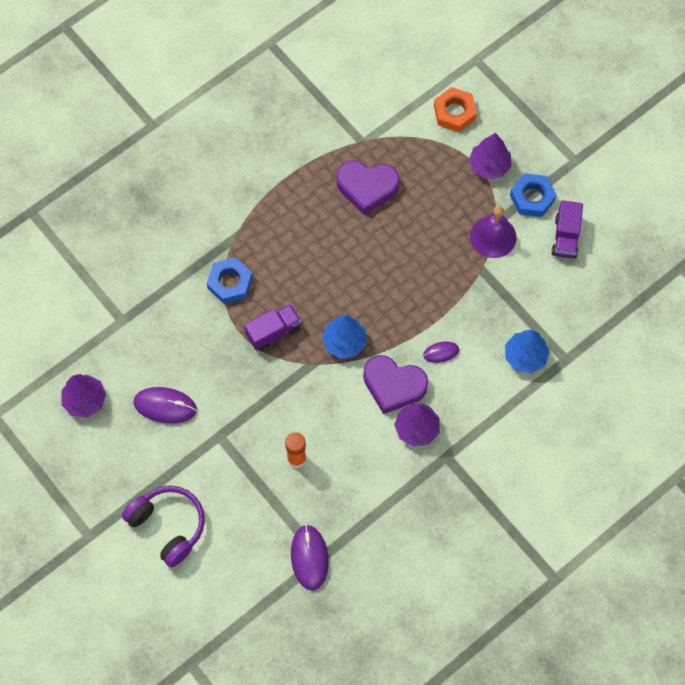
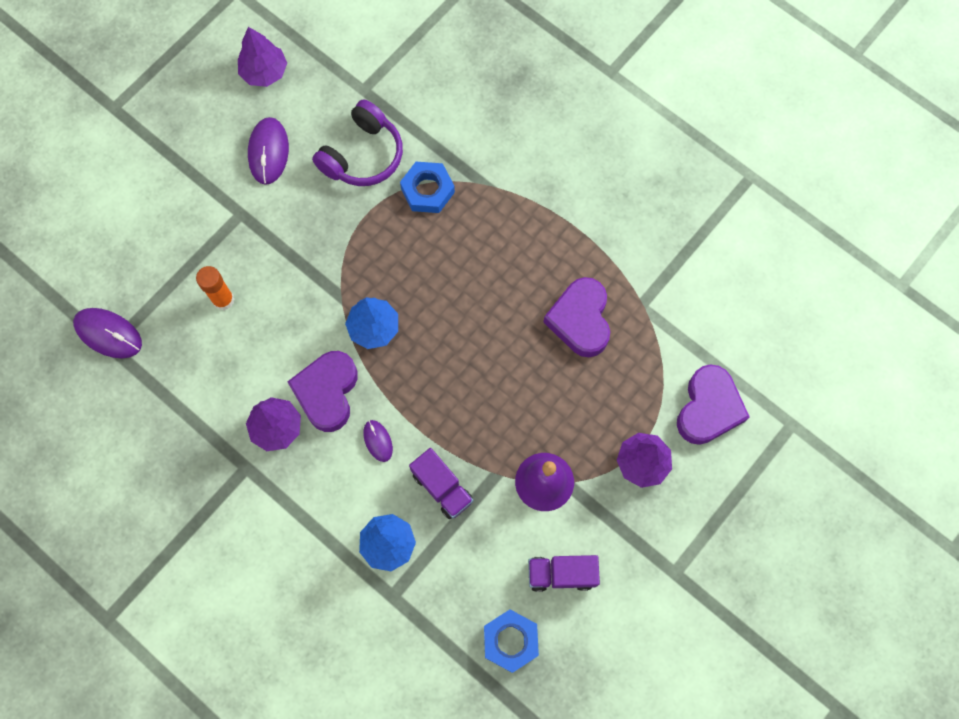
camera: 80 degrees right, 5 degrees up
purple headphones [122,485,205,568] -> purple headphones moved to [312,99,403,186]
purple truck [244,304,301,351] -> purple truck moved to [409,448,473,519]
purple mouse [291,524,329,591] -> purple mouse turned 45 degrees clockwise [73,308,142,358]
orange nut [434,87,477,132] -> purple heart [677,364,750,445]
blue nut [510,173,557,217] -> blue nut moved to [484,609,539,673]

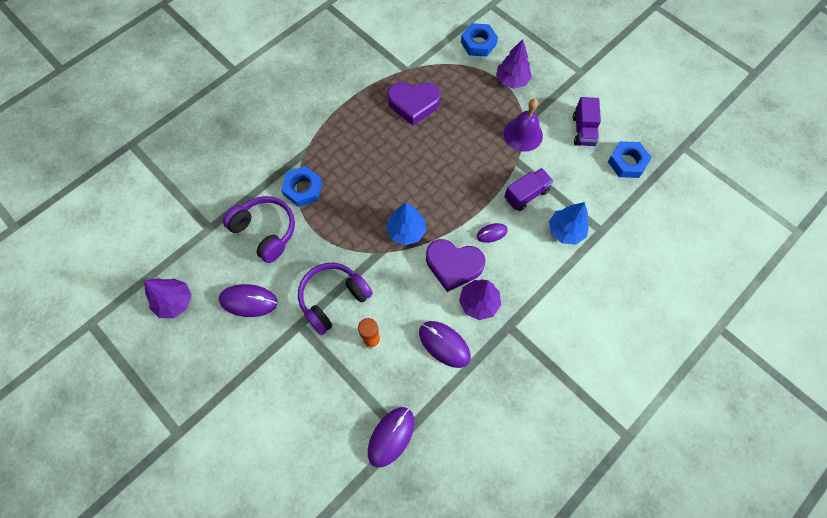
camera: 85 degrees left, 5 degrees down
purple heart [677,364,750,445] -> blue nut [461,23,498,57]
none -> purple headphones [298,263,373,335]
none -> purple mouse [419,321,471,368]

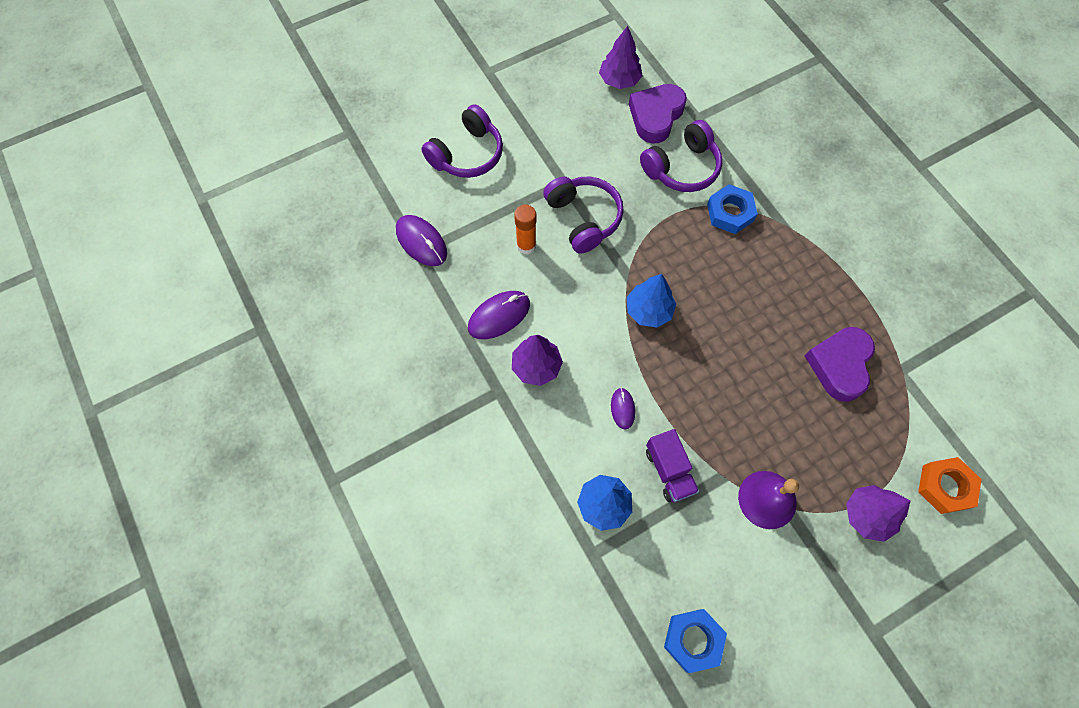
camera: 105 degrees right, 0 degrees up
purple mouse [219,284,277,317] -> none
purple heart [426,239,485,292] -> purple heart moved to [629,84,687,143]
blue nut [461,23,498,57] -> orange nut [918,457,981,514]
purple truck [573,97,601,146] -> none
none -> purple headphones [421,104,503,178]

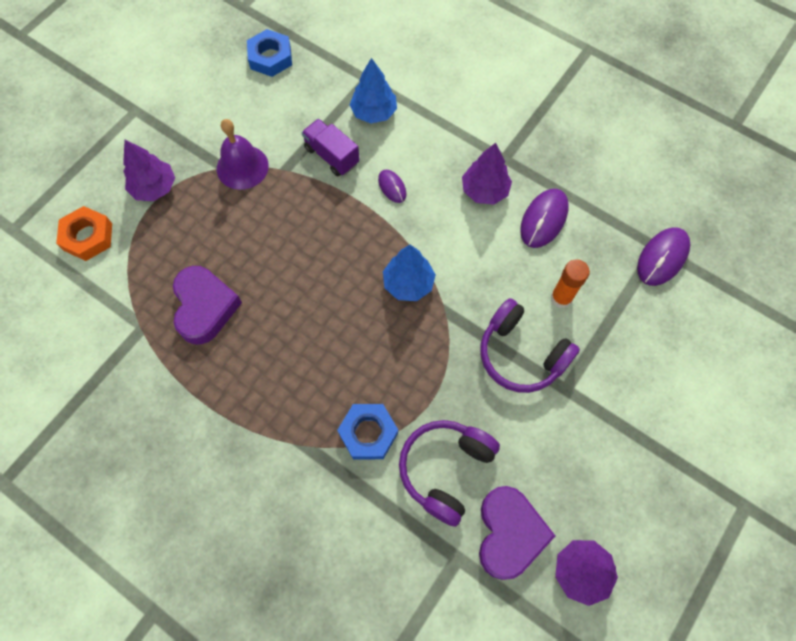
camera: 155 degrees right, 0 degrees up
purple mouse [396,215,447,266] -> purple mouse turned 75 degrees counterclockwise [637,227,690,286]
purple headphones [421,104,503,178] -> none

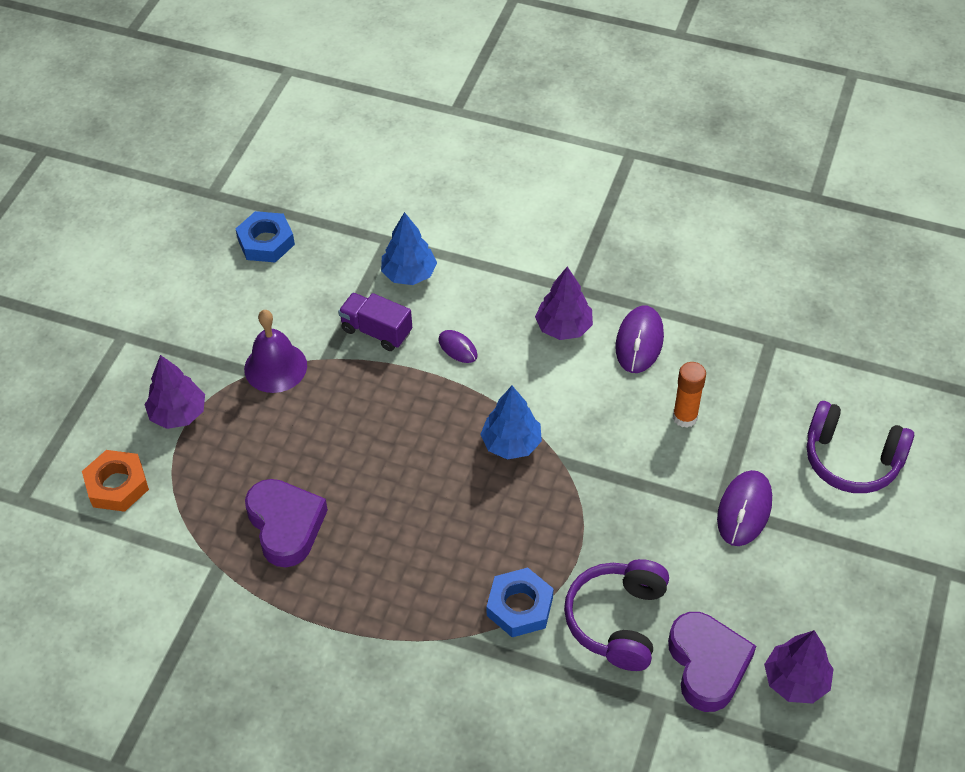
camera: 15 degrees left, 15 degrees down
purple headphones [481,298,580,393] -> purple headphones moved to [807,401,914,493]
purple mouse [637,227,690,286] -> purple mouse moved to [717,470,772,546]

